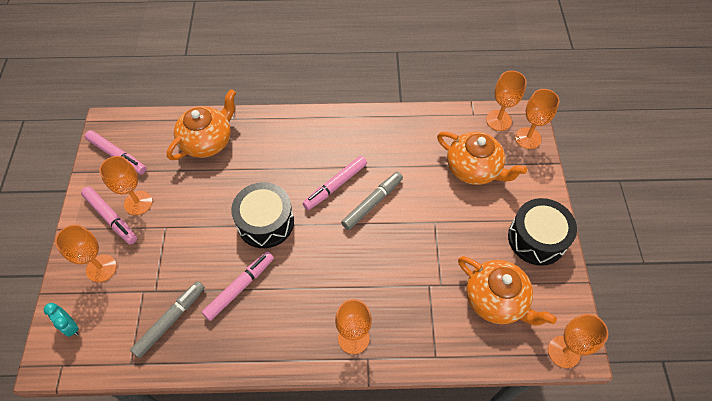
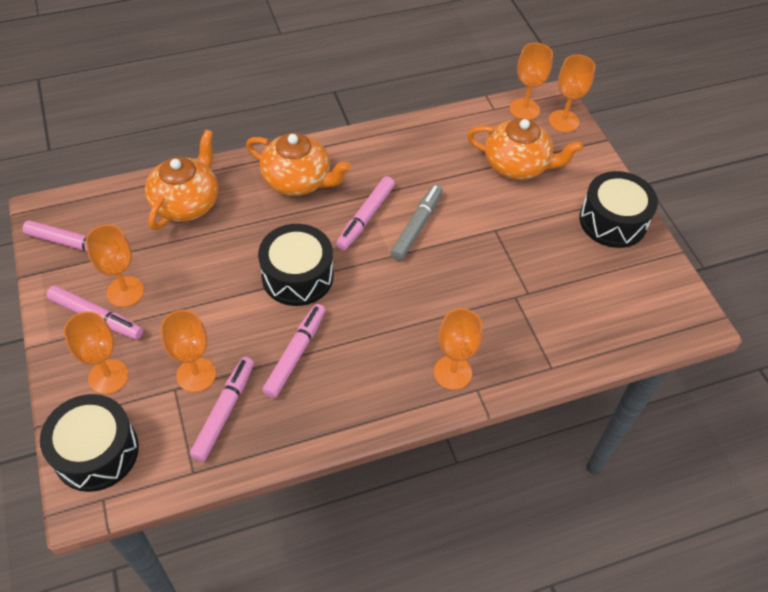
camera: 20 degrees left, 5 degrees down
turquoise clock [44,303,79,337] -> black drum [40,394,139,492]
grey marker [130,281,205,358] -> pink marker [190,357,254,462]
orange teapot [458,256,557,326] -> orange teapot moved to [246,133,351,196]
orange goblet [548,314,608,368] -> orange goblet moved to [160,310,216,392]

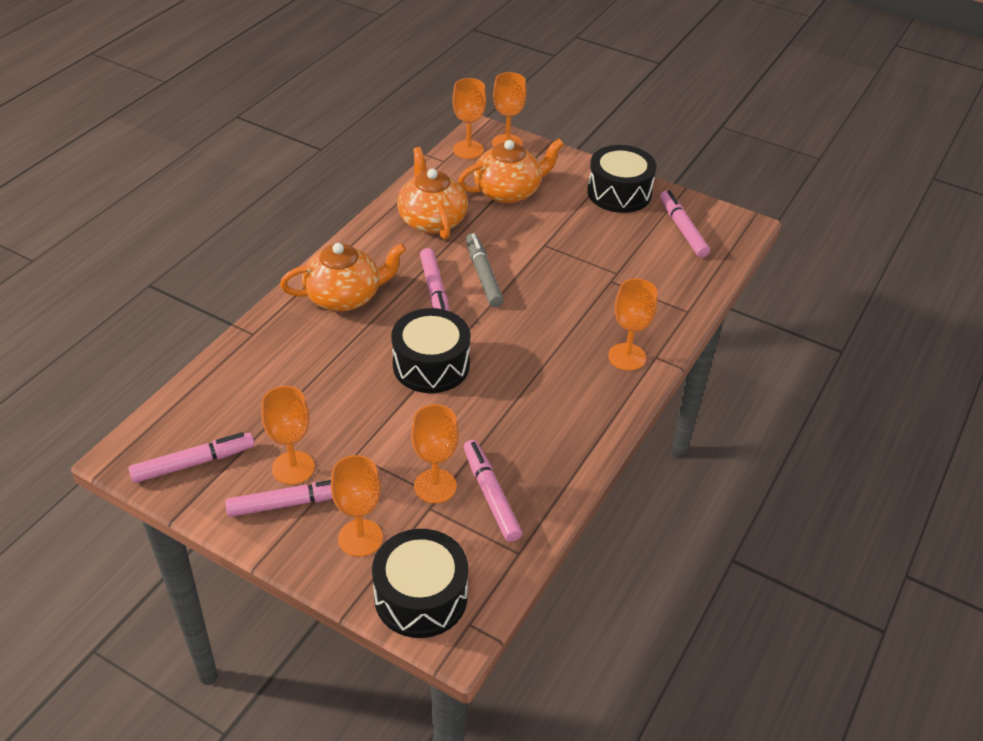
camera: 40 degrees left, 10 degrees down
orange teapot [145,130,218,230] -> orange teapot moved to [397,147,468,240]
pink marker [262,304,326,398] -> pink marker moved to [660,190,710,258]

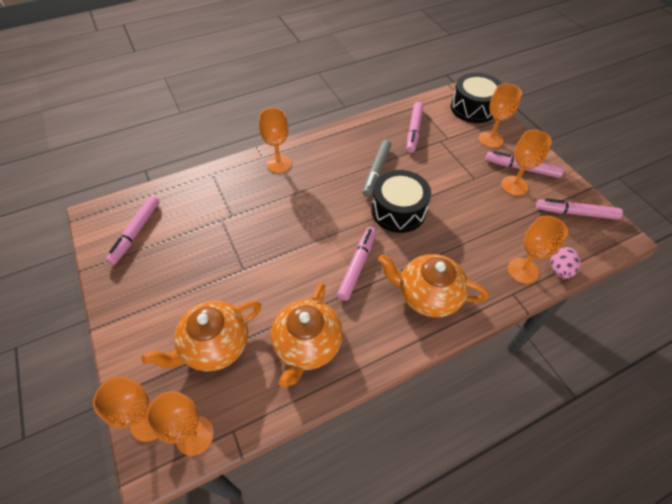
camera: 145 degrees left, 10 degrees up
orange goblet [411,404,459,503] -> orange goblet moved to [508,216,568,284]
orange teapot [458,139,564,203] -> orange teapot turned 45 degrees counterclockwise [141,301,261,371]
grey marker [466,233,504,307] -> grey marker moved to [362,140,391,197]
black drum [587,145,657,213] -> none
none -> pink egg [551,247,581,279]

